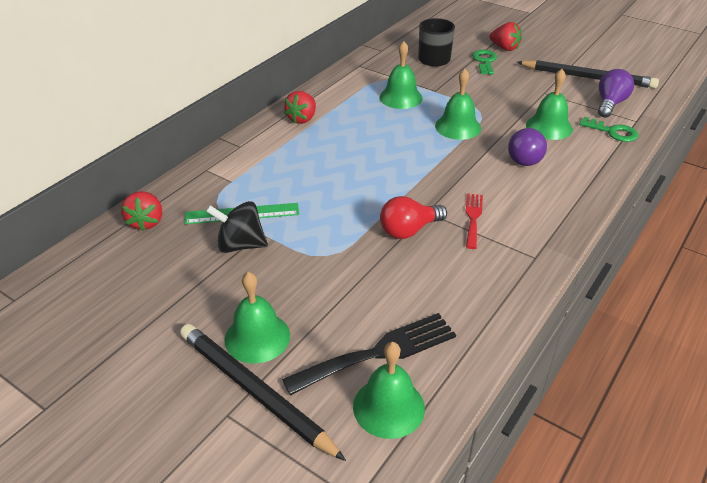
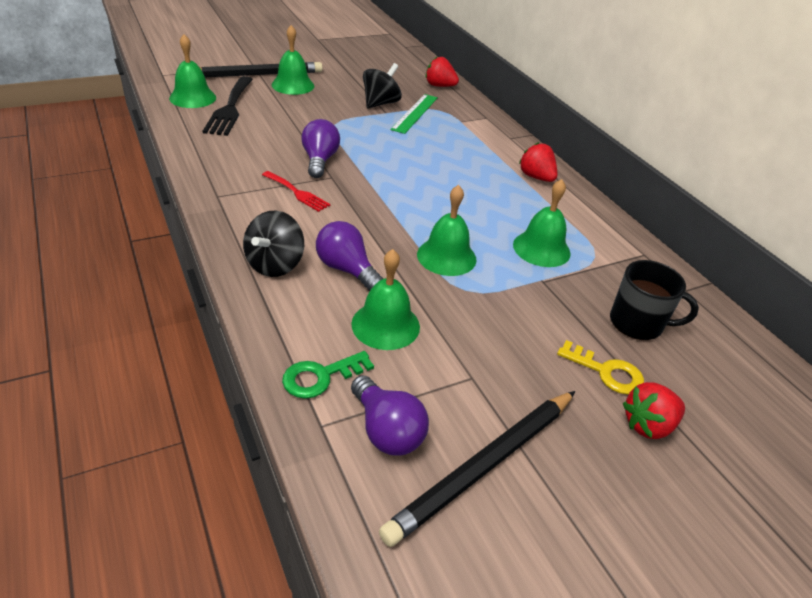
camera: 115 degrees right, 0 degrees up
red light bulb [380,196,447,239] -> purple light bulb [301,119,340,178]
green key [472,50,497,75] -> yellow key [557,340,644,395]
none -> black spinning top [243,211,304,277]

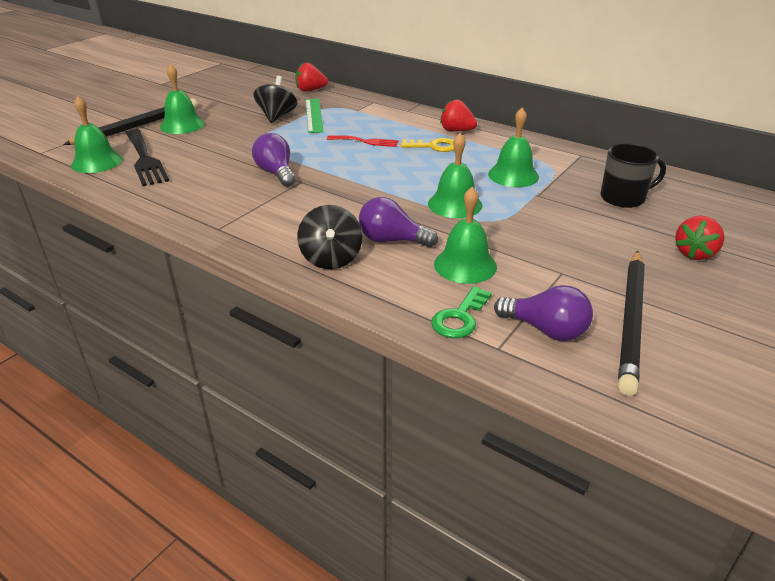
camera: 25 degrees left, 5 degrees down
red fork [262,171,330,212] -> red fork moved to [327,136,399,147]
yellow key [557,340,644,395] -> yellow key moved to [401,138,454,152]

